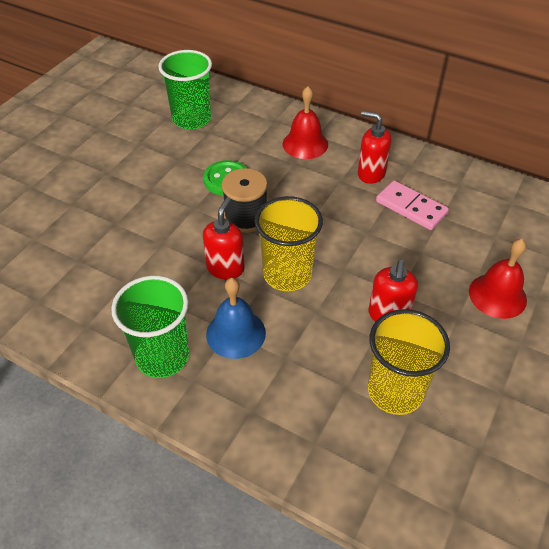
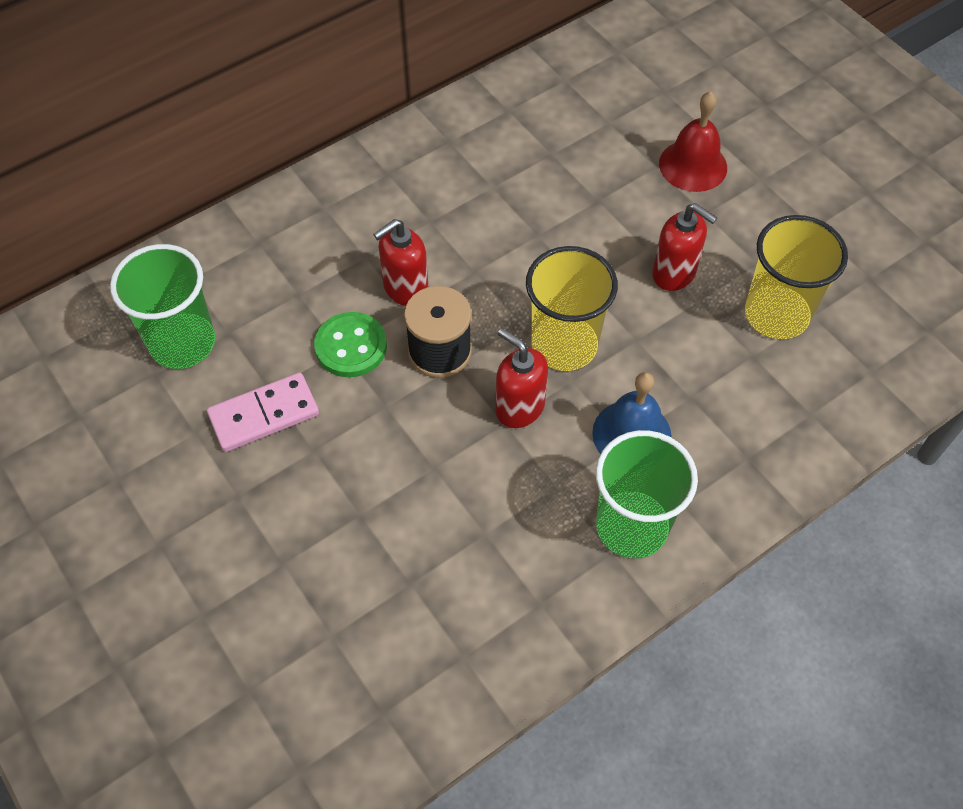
camera: 65 degrees left, 10 degrees up
red bell [282,86,328,159] -> none
red soap dispenser [358,111,391,184] -> red soap dispenser moved to [373,219,428,306]
pink domino [376,181,449,230] -> pink domino moved to [207,373,319,452]

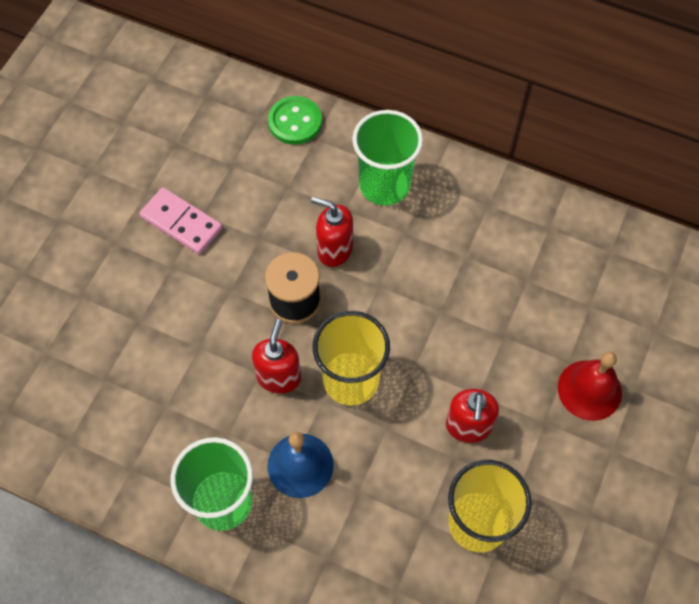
camera: 60 degrees right, 5 degrees up
green cup [110,244,215,369] -> green cup moved to [352,110,423,205]
green button [314,312,387,377] -> green button moved to [268,96,322,145]

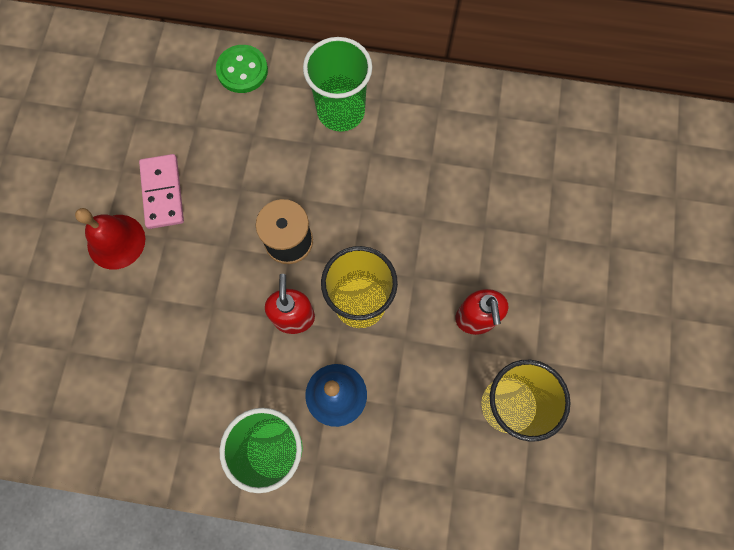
camera: 15 degrees left, 10 degrees up
pink domino [139,187,222,254] -> pink domino turned 60 degrees clockwise [139,154,184,229]
red soap dispenser [311,197,353,267] -> none
red bell [558,352,622,421] -> red bell moved to [75,208,145,270]

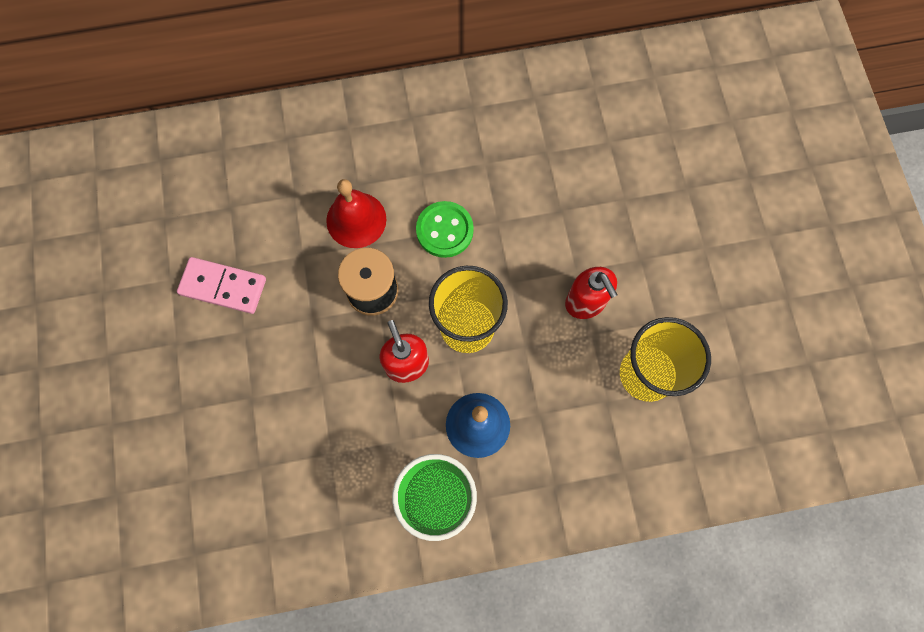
camera: 20 degrees left, 0 degrees up
red bell [75,208,145,270] -> red bell moved to [326,179,386,248]
pink domino [139,154,184,229] -> pink domino turned 45 degrees counterclockwise [177,257,266,314]
green button [216,45,268,93] -> green button moved to [416,201,474,258]
green cup [303,37,372,131] -> none

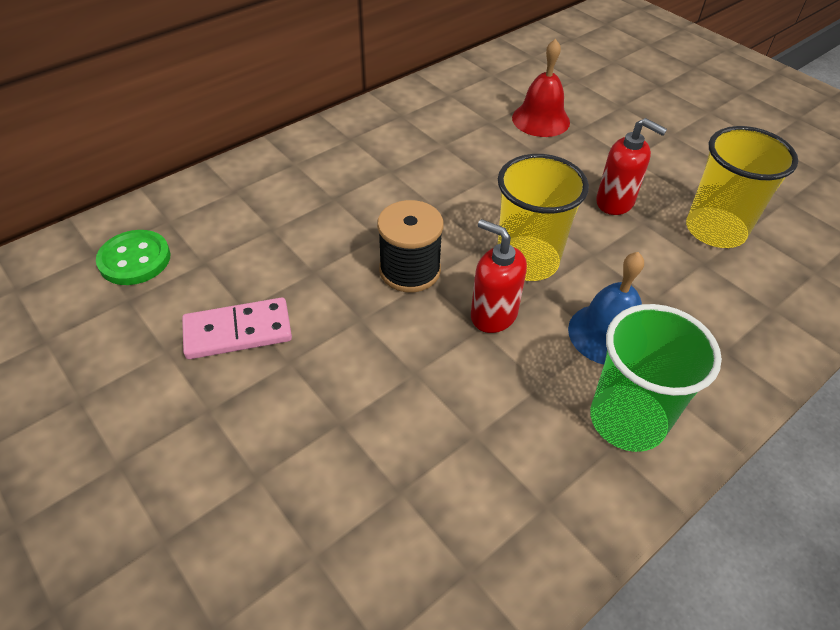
camera: 30 degrees left, 25 degrees down
red bell [326,179,386,248] -> red bell moved to [512,39,570,137]
green button [416,201,474,258] -> green button moved to [96,230,171,285]

